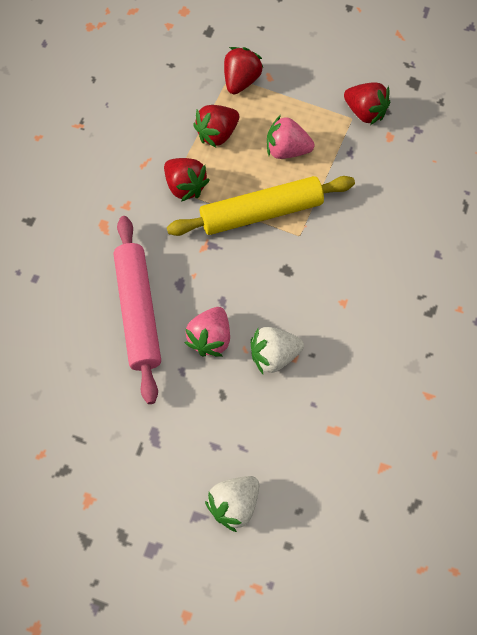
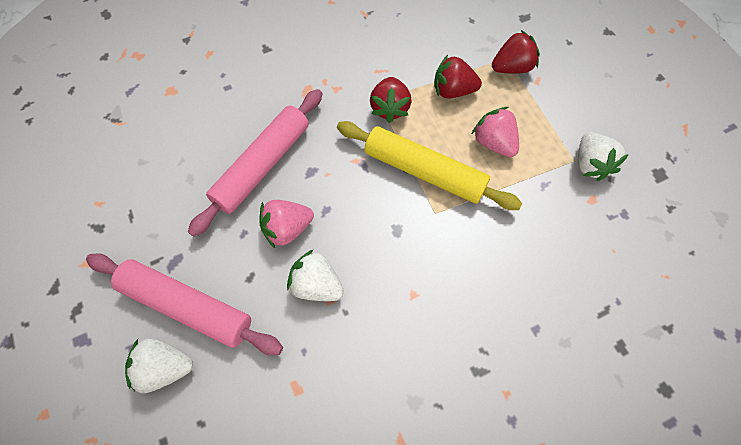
camera: 45 degrees right, 0 degrees up
red strawberry [344,82,390,125] -> white strawberry [578,132,629,181]
none -> pink rolling pin [86,253,283,355]

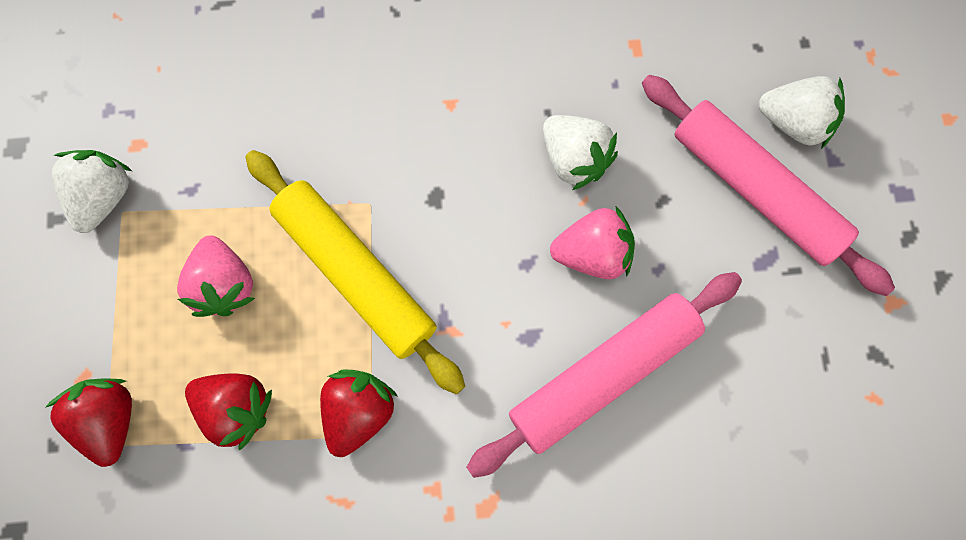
camera: 160 degrees left, 10 degrees up
red strawberry [492,30,540,74] -> red strawberry turned 75 degrees clockwise [45,378,132,467]

